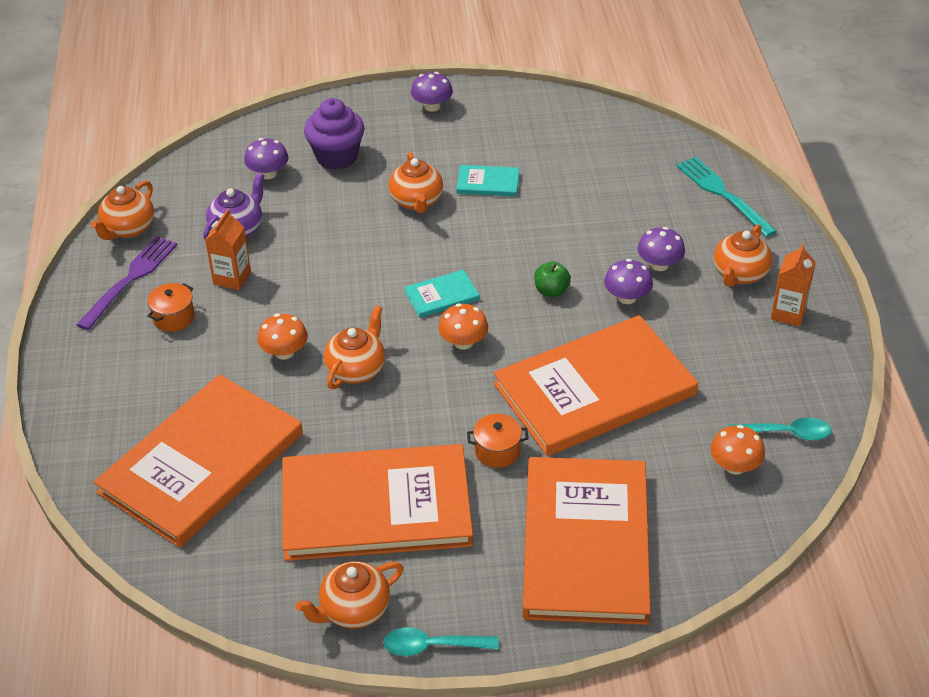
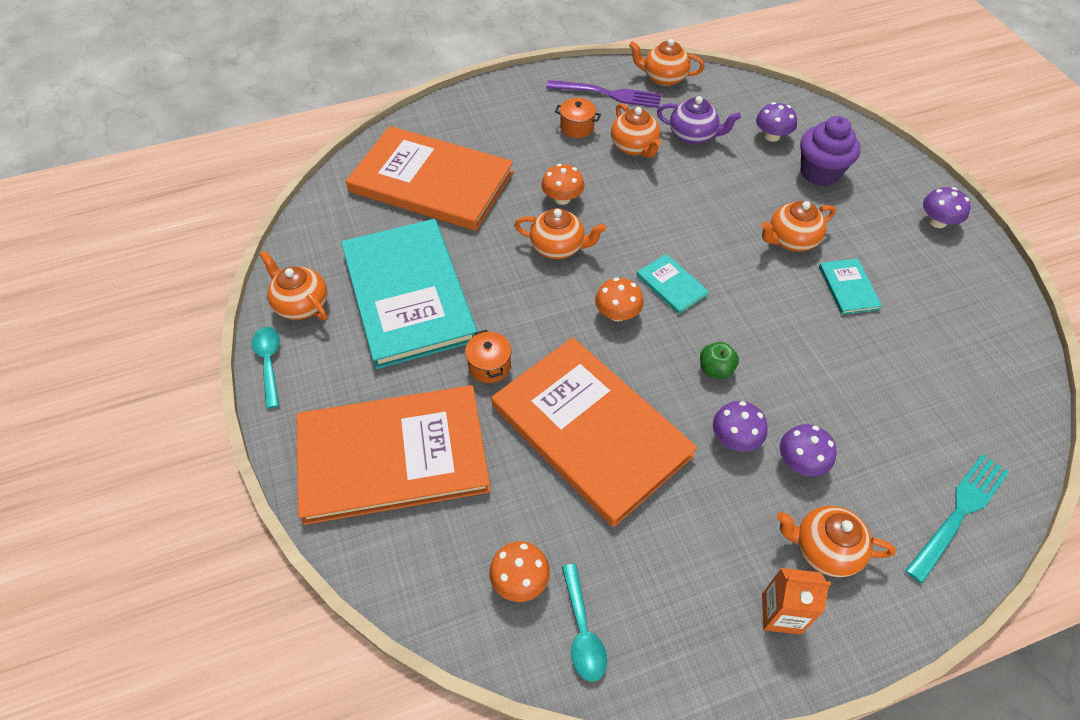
camera: 75 degrees right, 10 degrees up
orange carton [205,209,251,290] -> orange teapot [611,103,662,158]
orange book [282,444,473,561] -> turquoise book [341,219,478,369]

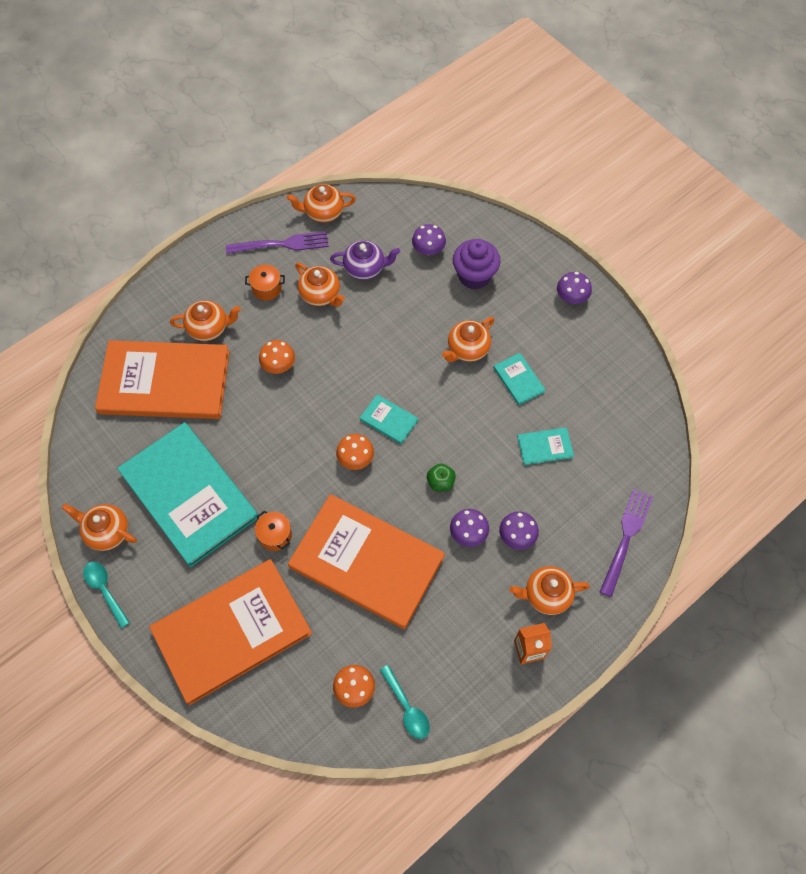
camera: 20 degrees left, 10 degrees up
orange teapot [514,208,606,259] -> orange teapot moved to [170,300,241,341]
turquoise fork [905,454,1009,584] -> purple fork [600,489,653,597]
none -> turquoise book [517,427,574,465]

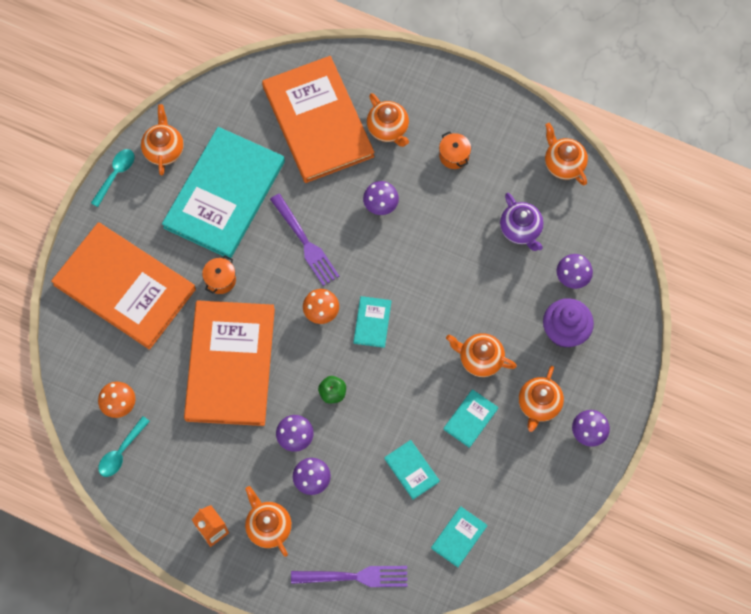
camera: 65 degrees right, 5 degrees up
purple fork [226,231,329,254] -> purple fork moved to [270,194,339,286]
orange mushroom [259,340,295,374] -> purple mushroom [363,181,399,215]
orange teapot [295,263,345,306] -> orange teapot moved to [519,366,564,432]
none -> turquoise book [431,506,487,567]

